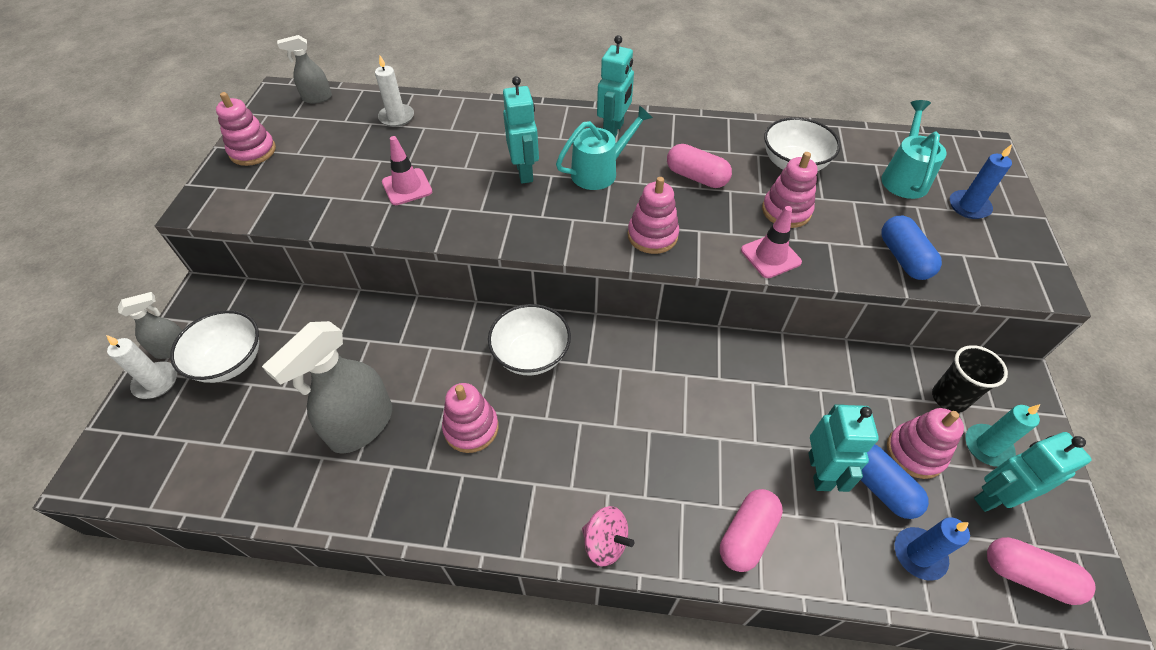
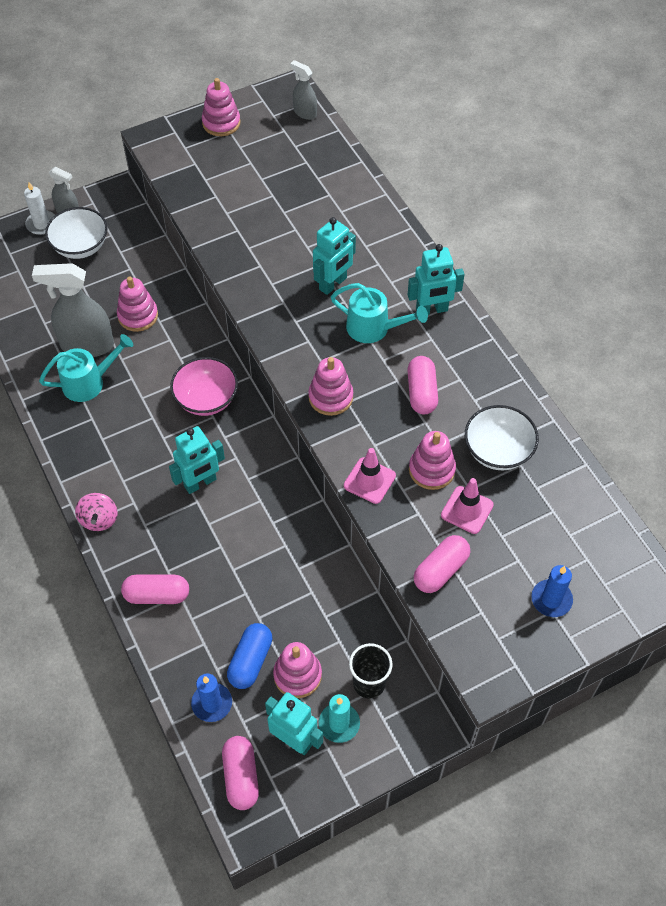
camera: 55 degrees right, 5 degrees up
white candle [375,56,414,127] -> none
pink traffic cone [382,136,432,205] -> pink traffic cone moved to [441,478,494,534]
pink stacking toy [442,383,499,453] -> pink stacking toy moved to [117,276,158,332]
white bowl [488,304,571,375] -> pink bowl [170,357,238,416]
turquoise robot [808,404,879,492] -> turquoise robot moved to [169,426,225,494]
turquoise watering can [881,100,947,199] -> turquoise watering can moved to [39,334,133,402]
blue capsule [882,216,942,280] -> pink capsule [414,535,470,593]

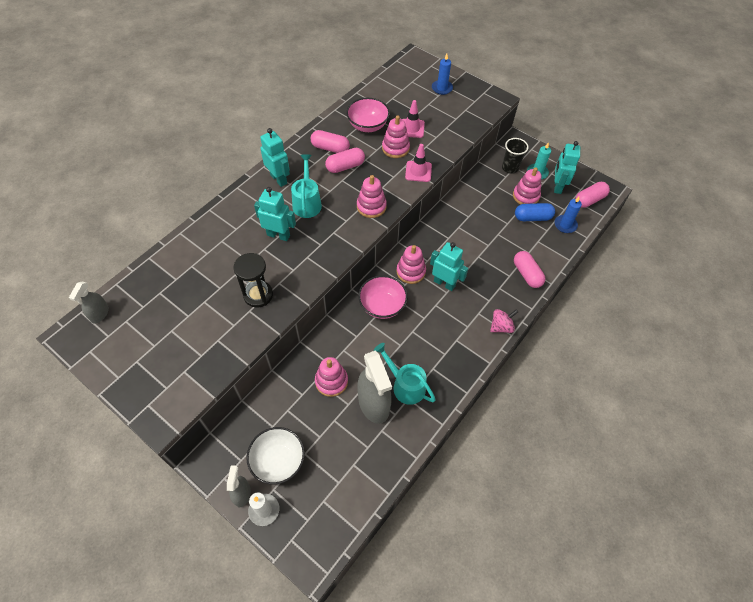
camera: 115 degrees left, 0 degrees up
pink stacking toy [202,78,240,136] -> pink stacking toy moved to [396,245,426,284]
pink capsule [414,535,470,593] -> pink capsule moved to [311,130,350,153]
white bowl [465,405,539,470] -> pink bowl [346,98,390,132]
none -> black hourglass [233,253,273,308]

